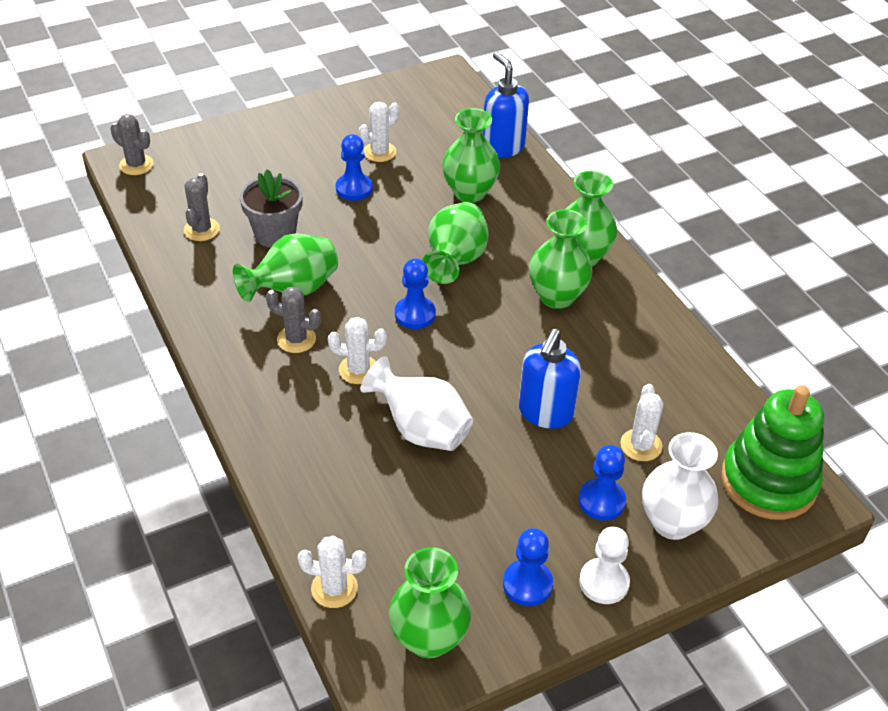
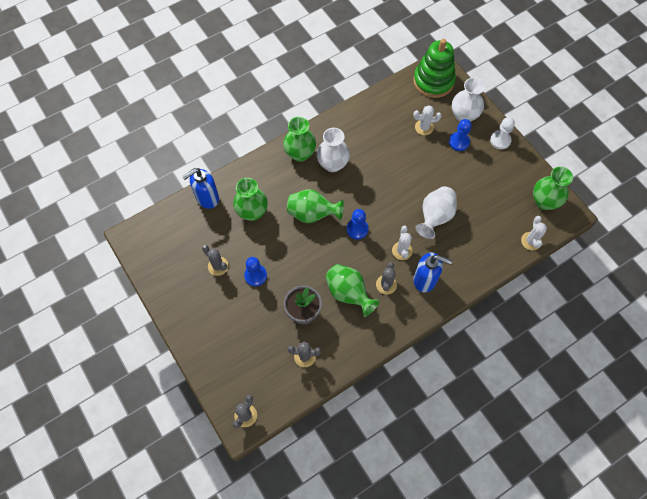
camera: 95 degrees left, 20 degrees up
white cactus [359,102,399,162] -> grey cactus [202,245,229,276]
blue pawn [503,528,553,606] -> none
blue soap dispenser [519,329,581,429] -> blue soap dispenser moved to [413,252,452,292]
green vase [529,209,593,309] -> white vase [317,128,350,172]

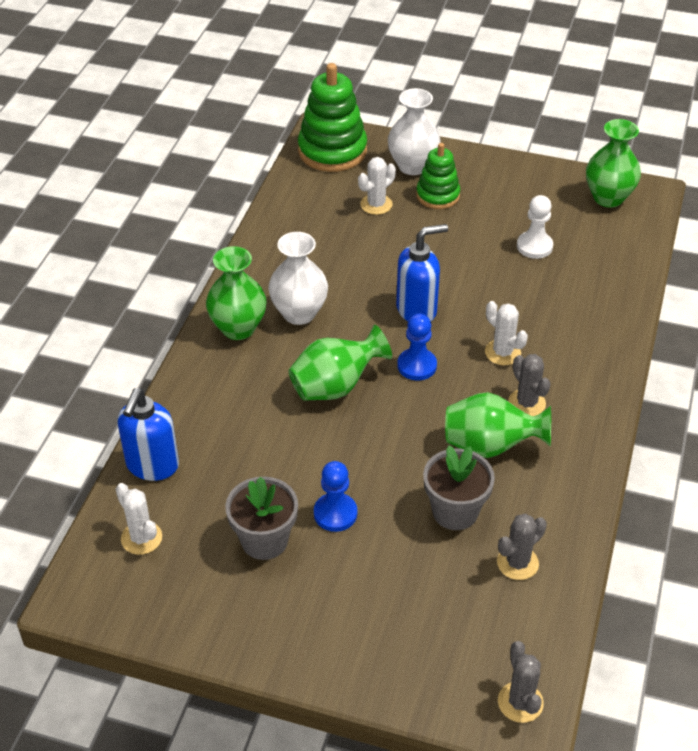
camera: 40 degrees left, 20 degrees down
grey cactus [202,245,229,276] -> grey flower pot [225,477,298,560]
green vase [233,178,268,221] -> none
blue soap dispenser [413,252,452,292] -> blue soap dispenser moved to [396,224,448,321]
white vase [415,186,457,239] -> none
blue pawn [449,119,471,151] -> green stacking toy [416,143,460,209]
white pawn [490,117,515,149] -> white pawn moved to [517,195,553,259]
white cactus [521,216,547,251] -> white cactus moved to [116,483,162,555]

